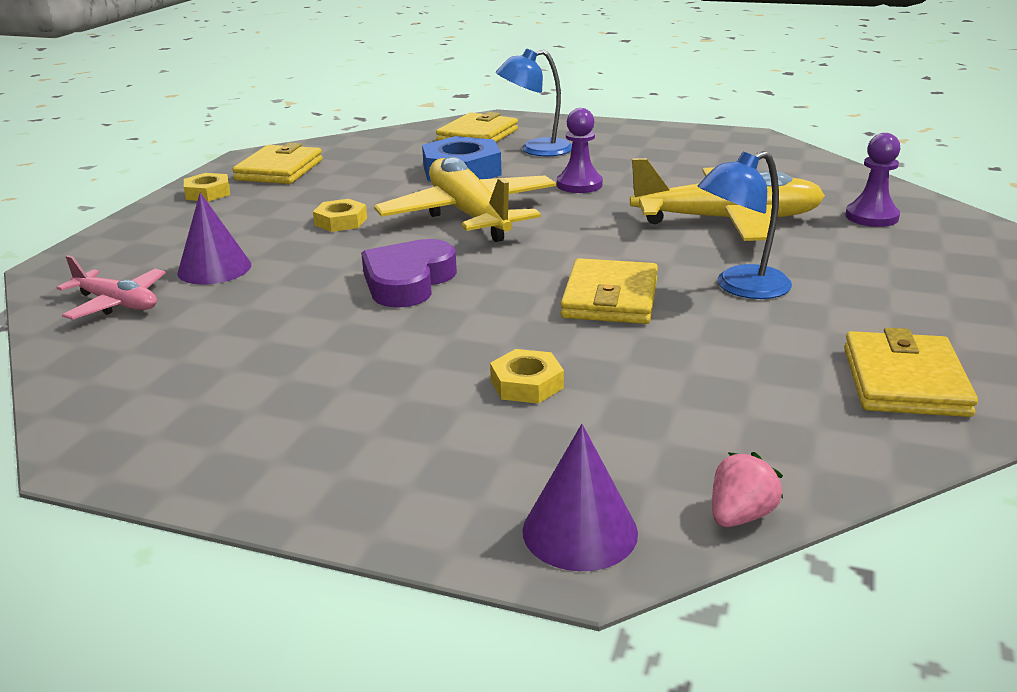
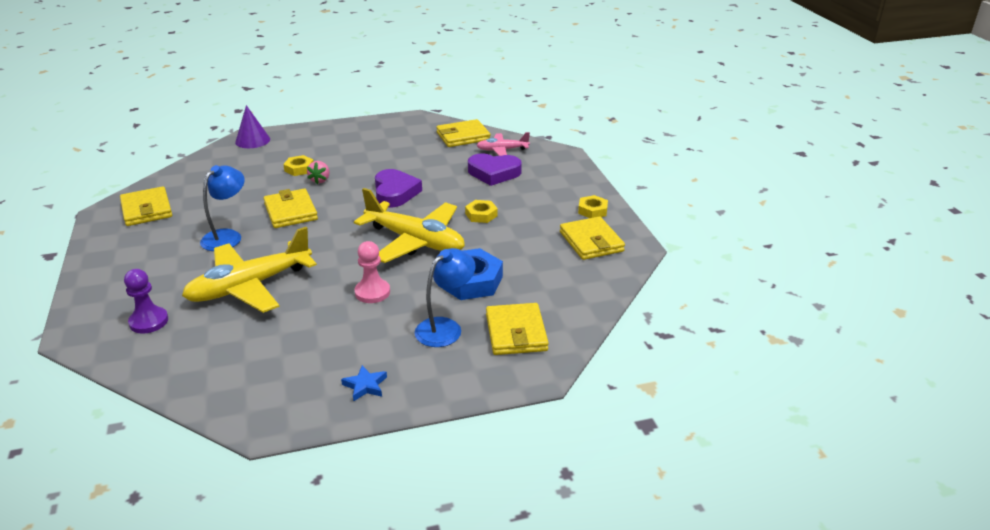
camera: 145 degrees right, 5 degrees up
purple cone [177,192,251,285] -> purple heart [468,153,522,186]
purple pawn [557,108,603,193] -> pink pawn [354,241,390,303]
pink strawberry [712,452,783,527] -> pink strawberry moved to [307,161,330,184]
none -> blue star [341,365,387,401]
none -> yellow wallet [436,119,490,147]

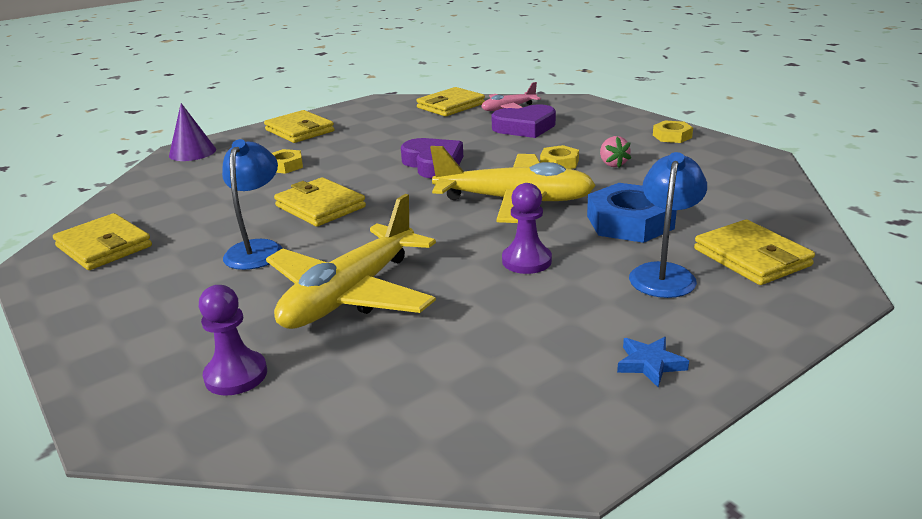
camera: 20 degrees left, 5 degrees down
pink strawberry [307,161,330,184] -> pink strawberry moved to [600,136,631,168]
pink pawn [354,241,390,303] -> purple pawn [502,183,552,274]
yellow wallet [560,217,625,260] -> yellow wallet moved to [264,110,334,143]

